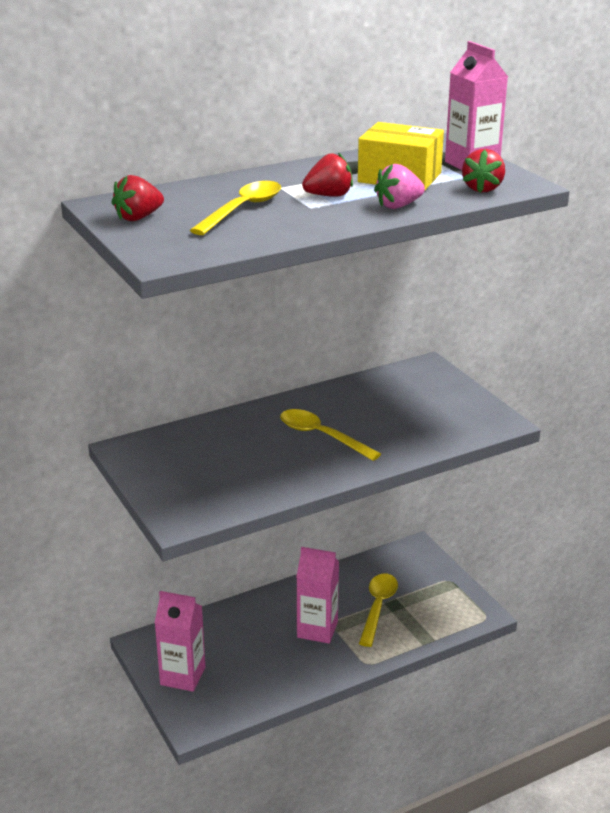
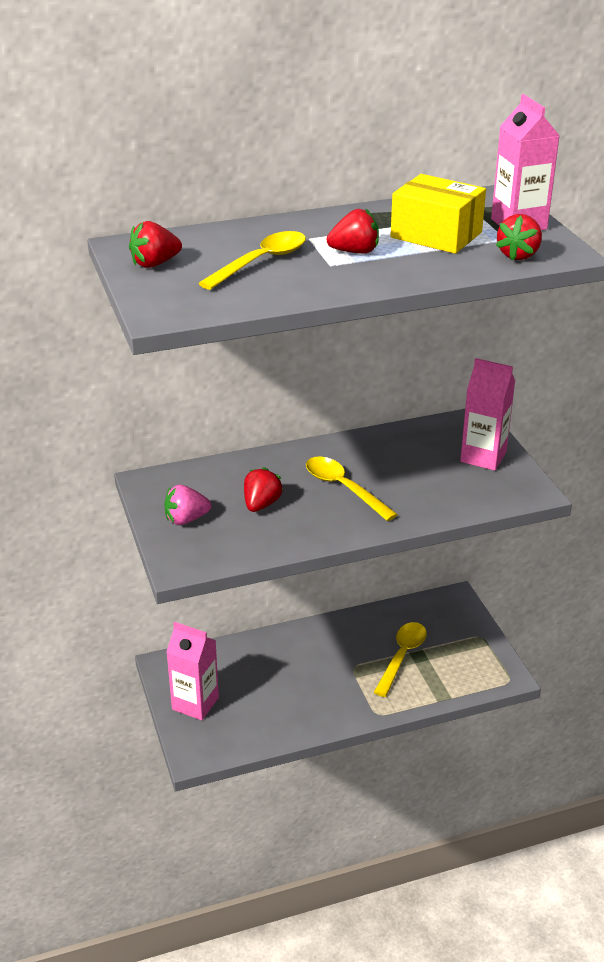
camera: 10 degrees right, 5 degrees up
pink carton [296,547,339,644] -> pink carton moved to [460,358,515,471]
pink strawberry [374,164,425,209] -> pink strawberry moved to [164,485,211,525]
none -> red strawberry [244,467,283,512]

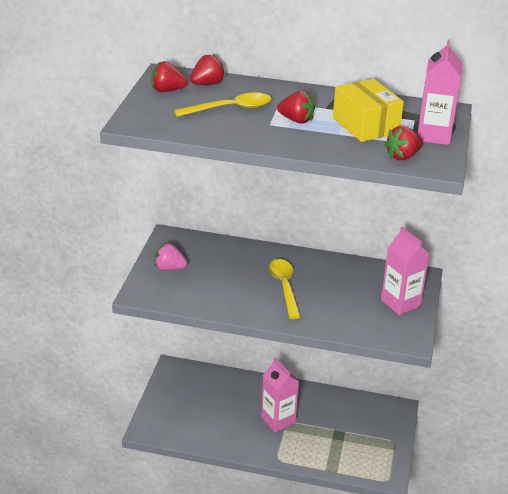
camera: 30 degrees right, 0 degrees up
pink carton [166,622,219,720] -> pink carton moved to [261,357,299,433]
red strawberry [244,467,283,512] -> red strawberry moved to [190,54,225,85]
yellow spoon [374,622,427,697] -> none

